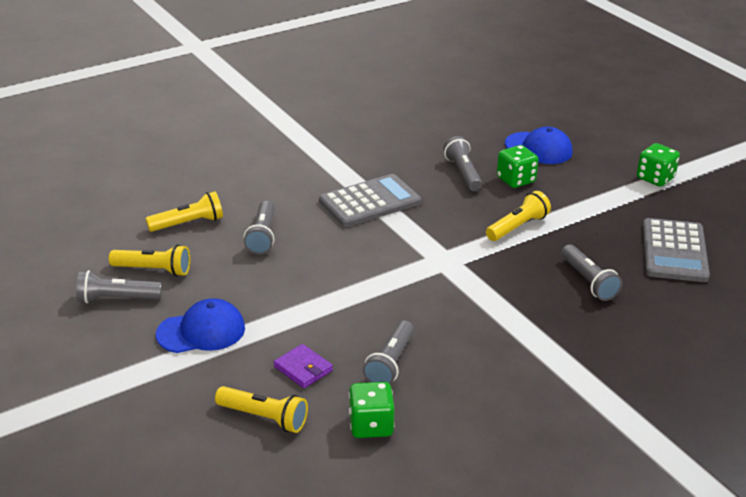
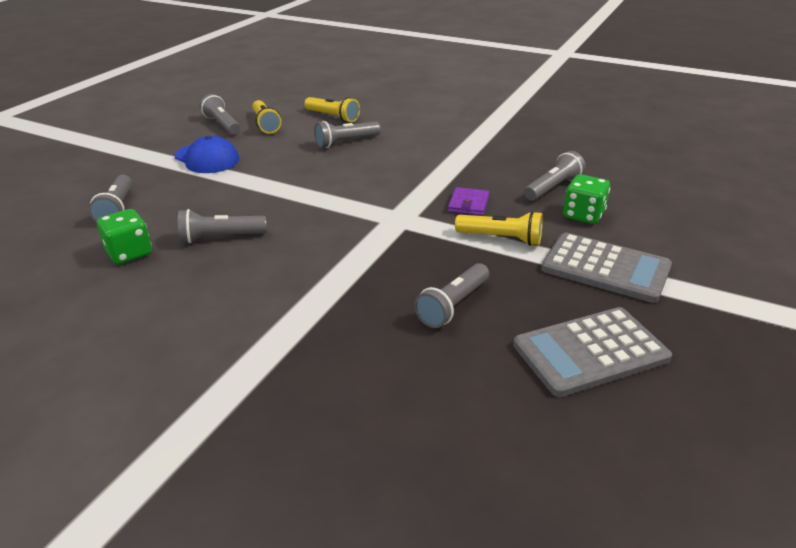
camera: 60 degrees right, 0 degrees up
yellow flashlight [215,386,308,433] -> grey flashlight [89,175,132,222]
purple wallet [274,344,333,388] -> purple wallet moved to [448,187,489,216]
grey calculator [319,174,421,227] -> grey calculator moved to [541,233,672,303]
blue cap [505,127,572,164] -> none
green dice [637,143,680,187] -> none

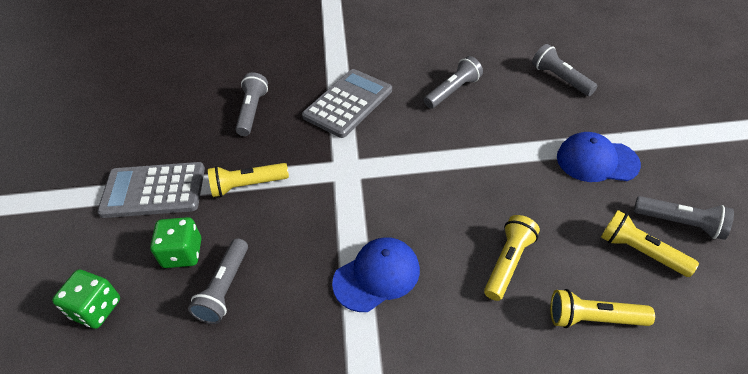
camera: 150 degrees right, 15 degrees up
green dice [97,209,152,264] -> green dice moved to [52,270,120,329]
grey flashlight [314,121,381,148] -> yellow flashlight [484,215,540,301]
purple wallet [448,187,489,216] -> none
grey calculator [513,307,672,397] -> grey calculator moved to [302,69,392,138]
none -> blue cap [332,237,420,312]

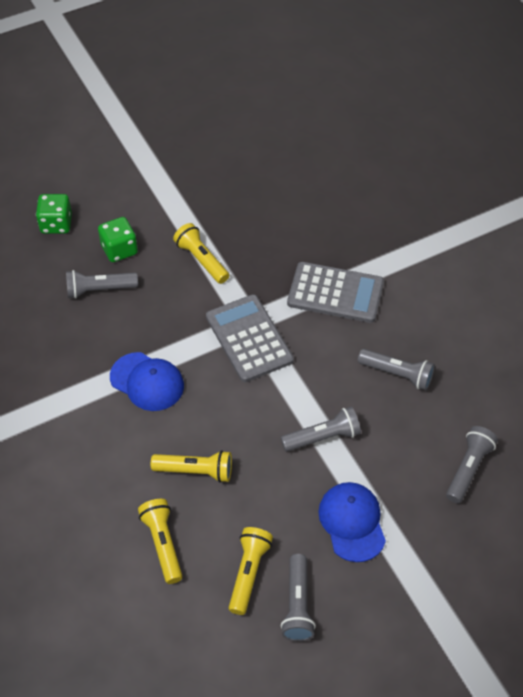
camera: 65 degrees right, 5 degrees up
grey calculator [97,162,205,218] -> grey calculator moved to [206,295,294,382]
grey flashlight [235,72,268,136] -> grey flashlight moved to [281,407,361,452]

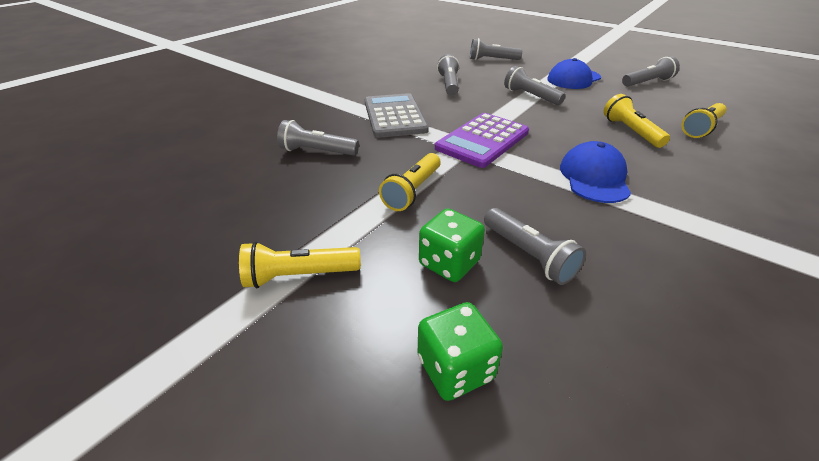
camera: 115 degrees left, 15 degrees down
grey calculator [206,295,294,382] -> purple calculator [435,113,529,168]
yellow flashlight [229,527,273,615] -> yellow flashlight moved to [239,241,361,288]
none -> grey flashlight [277,120,359,156]

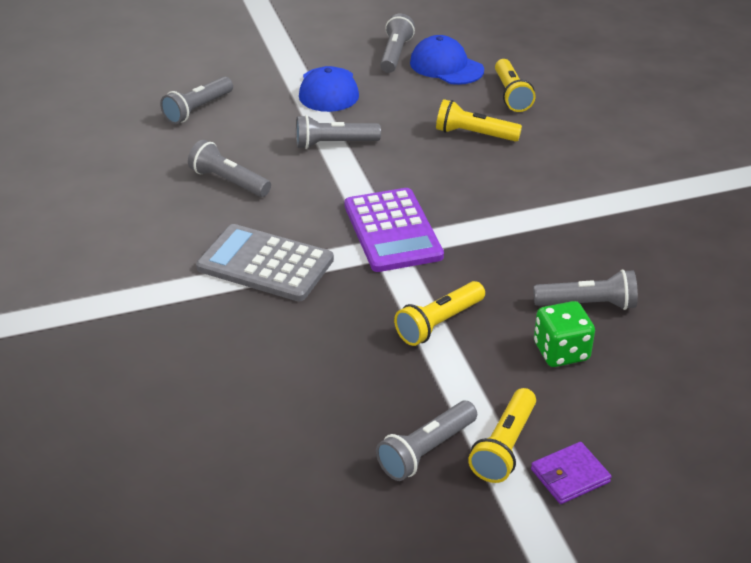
camera: 55 degrees left, 0 degrees up
grey flashlight [277,120,359,156] -> grey flashlight moved to [376,401,477,481]
yellow flashlight [379,153,441,211] -> yellow flashlight turned 75 degrees clockwise [394,281,485,346]
green dice [418,302,503,401] -> none
blue cap [560,141,631,203] -> blue cap moved to [410,35,484,85]
none -> purple wallet [531,442,612,504]

